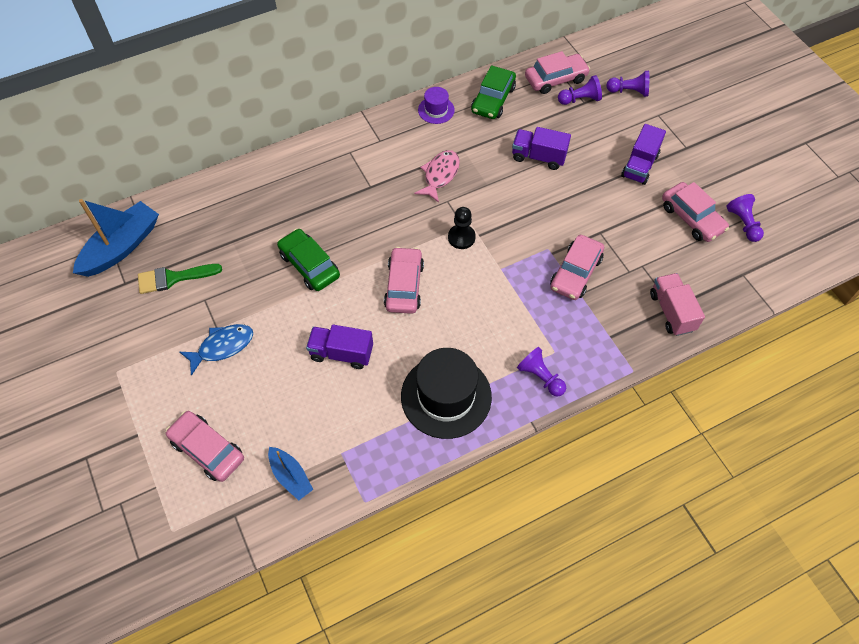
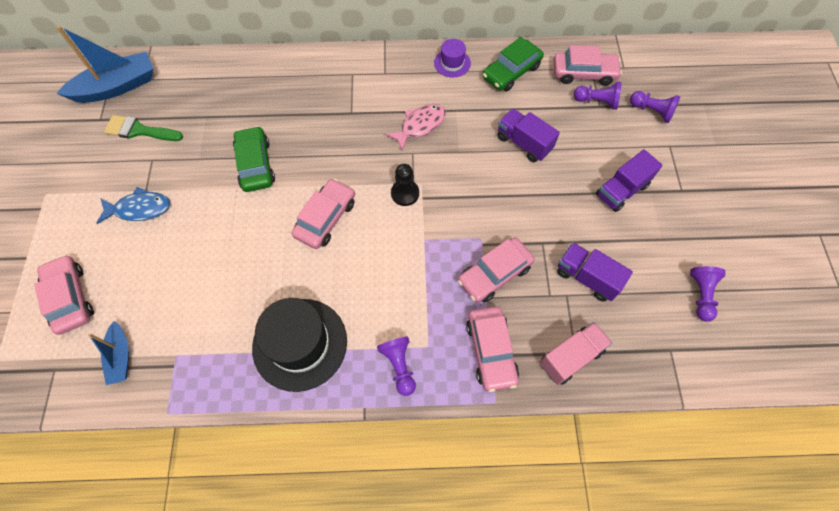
camera: 25 degrees right, 5 degrees up
purple truck [306,325,373,369] -> purple truck moved to [557,242,633,302]
pink truck [650,273,705,336] -> pink truck turned 45 degrees clockwise [540,322,612,385]
pink car [662,182,729,242] -> pink car moved to [466,306,519,392]

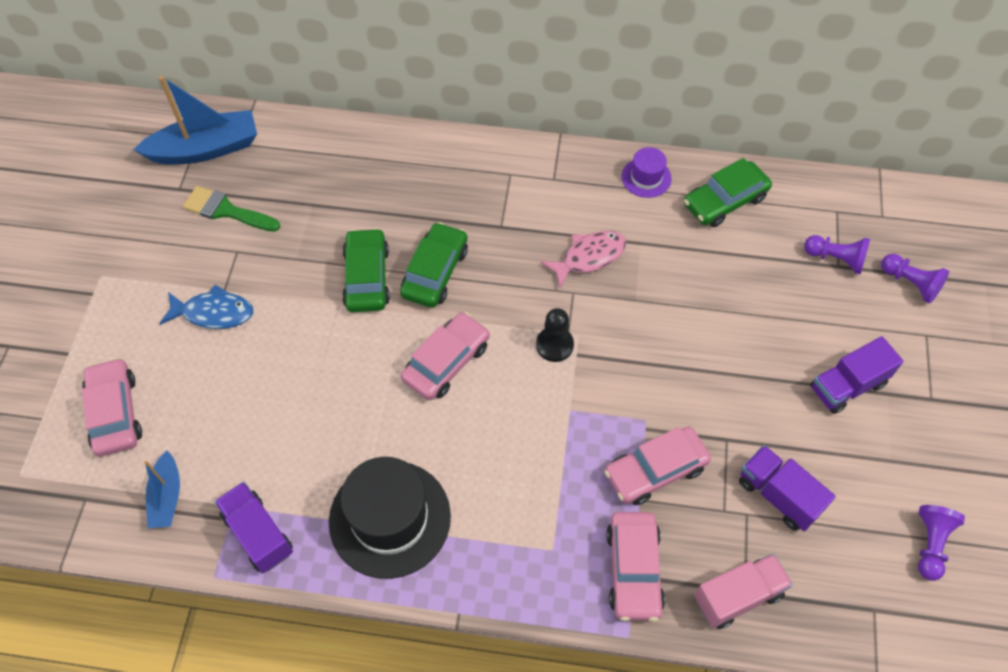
camera: 10 degrees right, 5 degrees down
purple pawn [377,336,416,396] -> none
purple truck [497,108,560,162] -> purple truck moved to [214,482,293,573]
pink car [554,45,622,86] -> none
none -> green car [400,222,468,308]

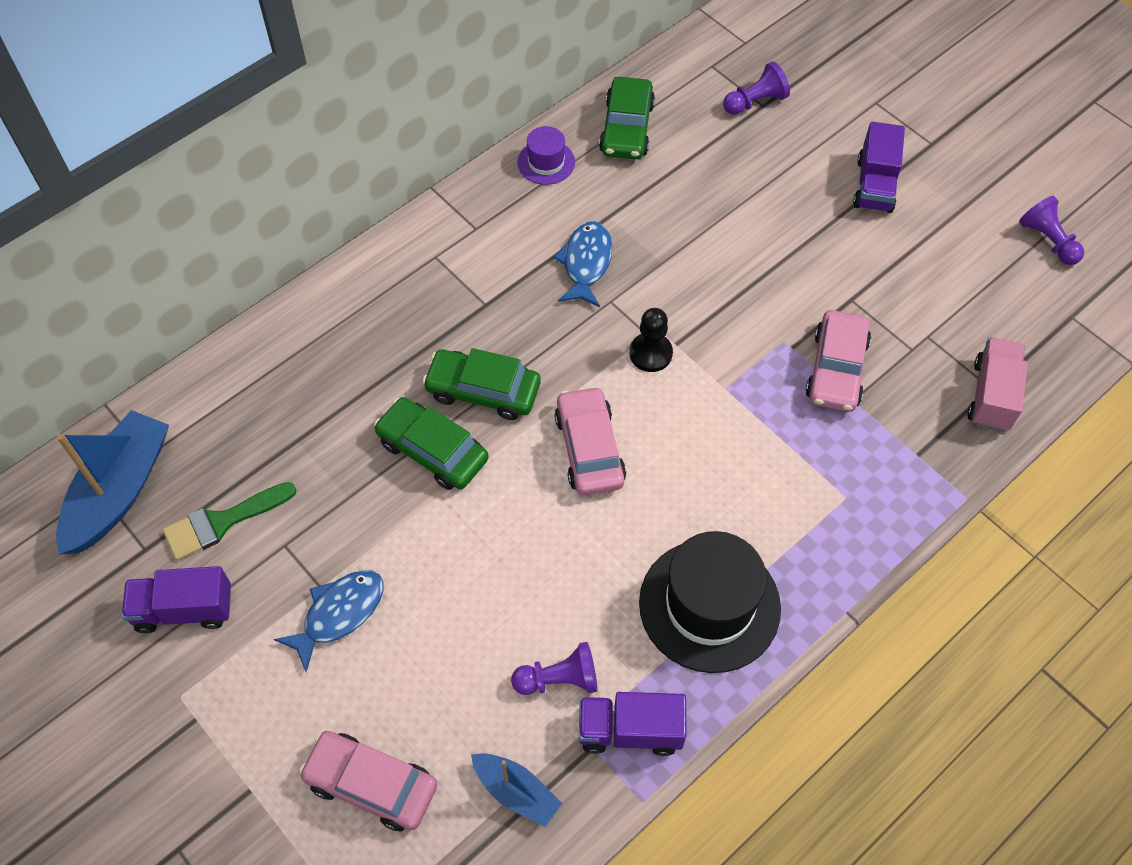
camera: 50 degrees left, 0 degrees up
green car [400,222,468,308] -> green car turned 45 degrees counterclockwise [423,348,541,420]
pink fish [541,231,626,288] -> blue fish [553,221,612,307]
pink car [606,512,665,621] -> none
purple truck [739,445,836,531] -> purple truck moved to [122,566,231,633]
purple pawn [881,254,949,303] -> purple pawn moved to [511,642,598,695]

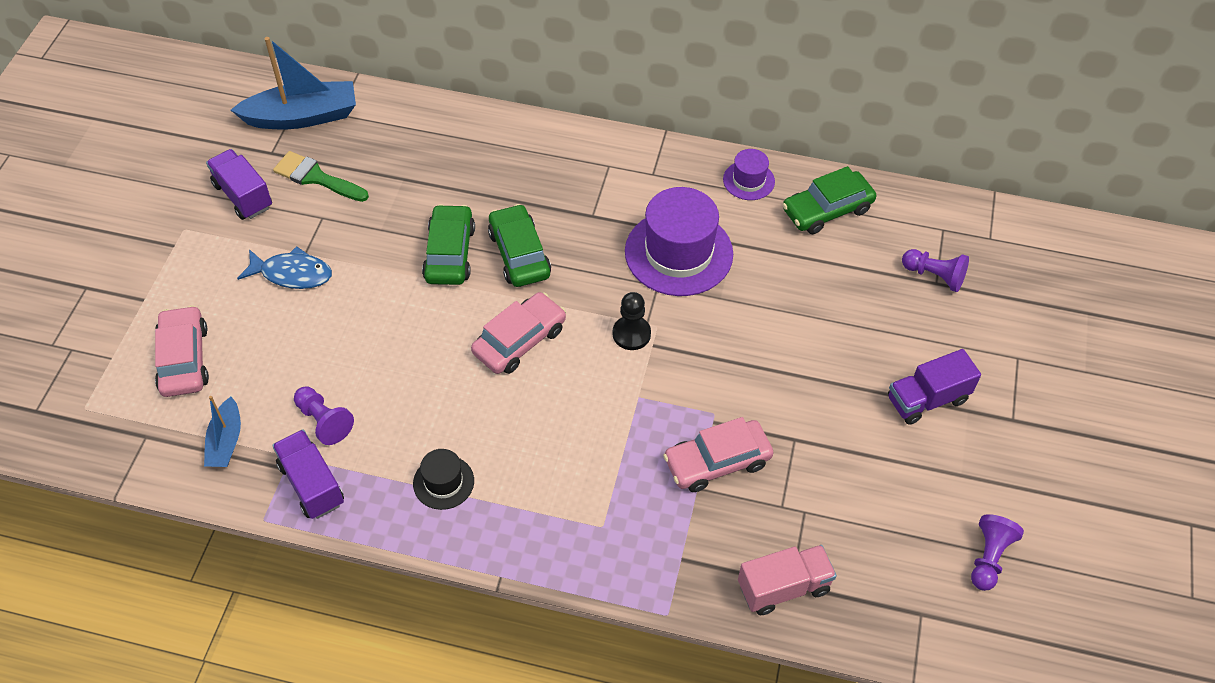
camera: 55 degrees right, 5 degrees down
blue fish [553,221,612,307] -> purple hat [625,187,733,296]
black hat [639,531,781,673] -> black hat [413,449,474,510], size x0.50

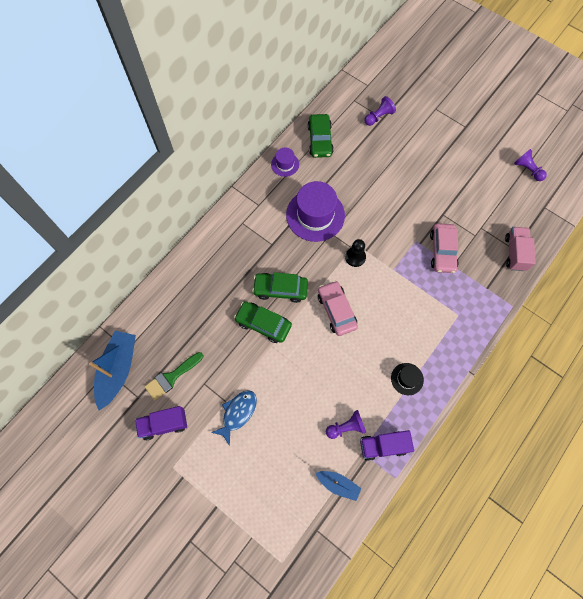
camera: 65 degrees left, 15 degrees up
pink car [155,305,209,397] -> none
purple truck [888,349,981,425] -> none

